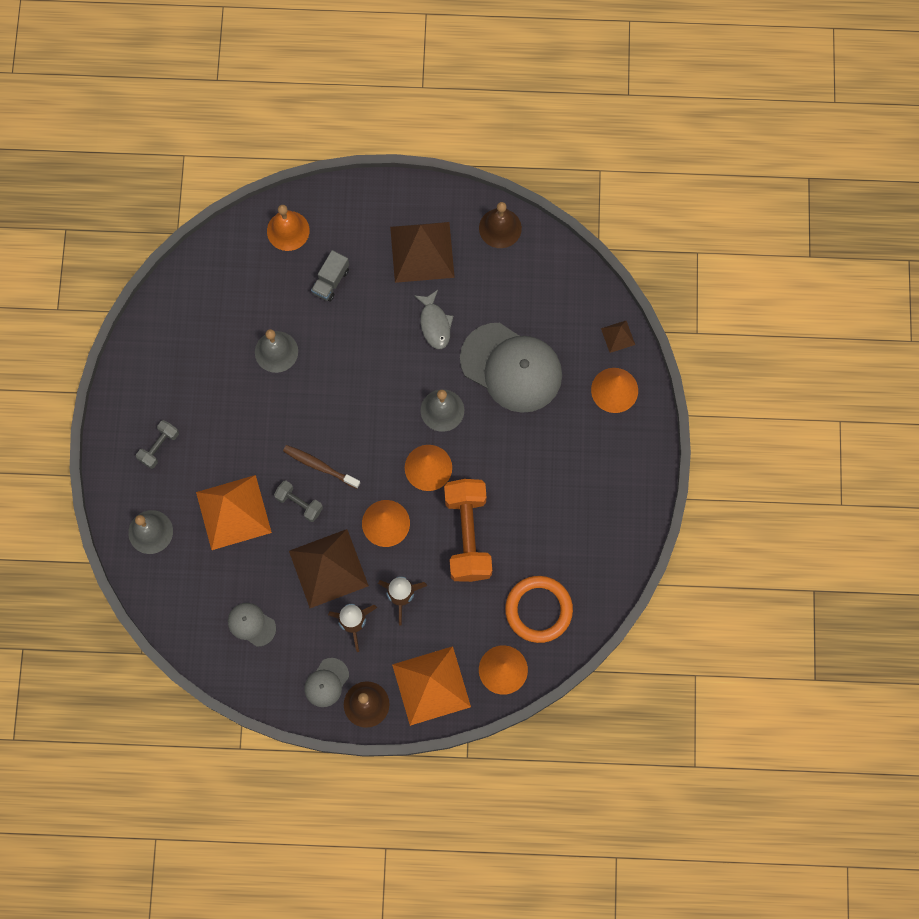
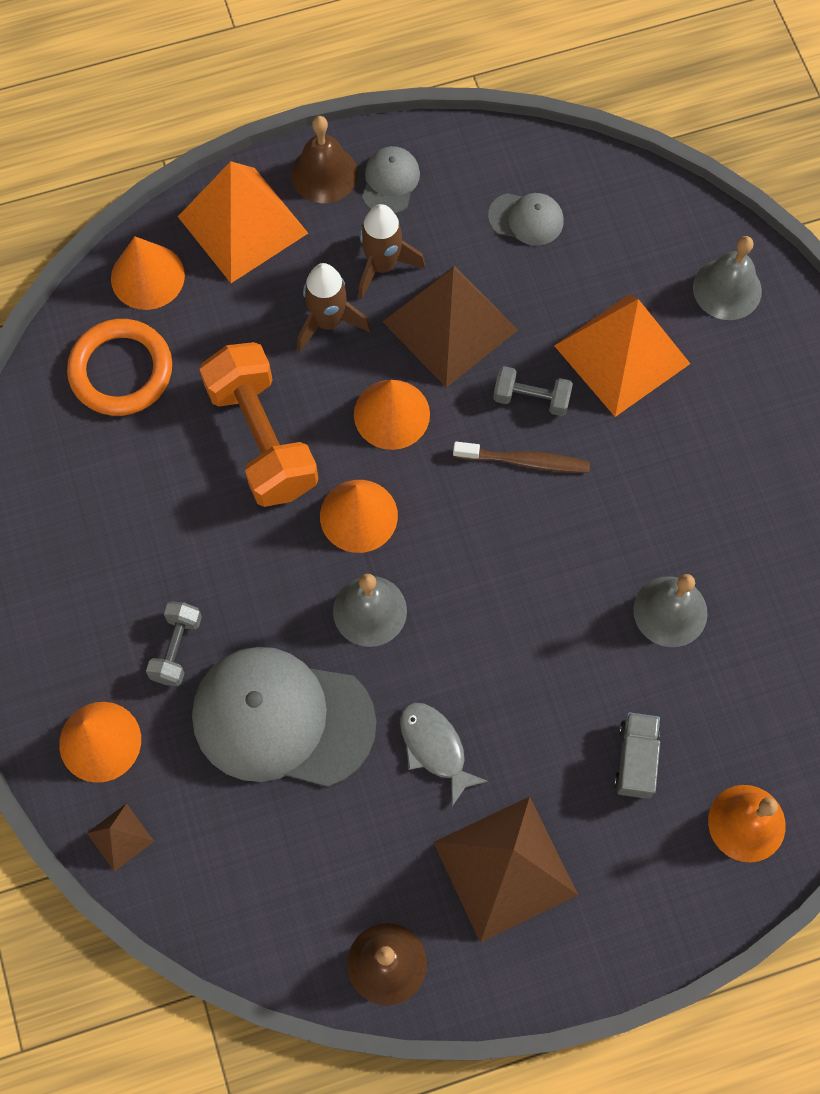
camera: 160 degrees right, 5 degrees down
grey dumbbell [136,420,179,469] -> grey dumbbell moved to [146,601,202,686]

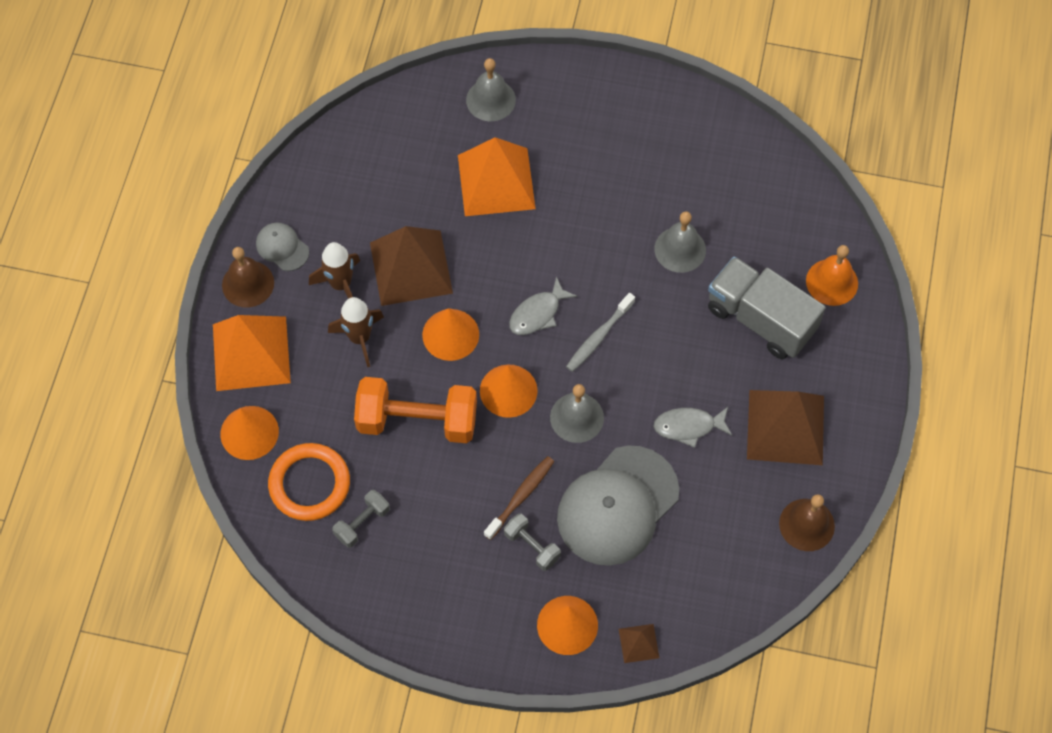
camera: 60 degrees left, 5 degrees down
brown toothbrush [453,442,590,473] -> brown toothbrush moved to [484,456,554,540]
grey cap [488,193,564,246] -> none
grey dumbbell [493,366,573,416] -> grey dumbbell moved to [332,490,390,548]
grey truck [614,712,660,799] -> grey truck [708,256,826,359], size x1.96
none -> grey fish [509,276,577,335]
none -> grey toothbrush [566,293,635,372]

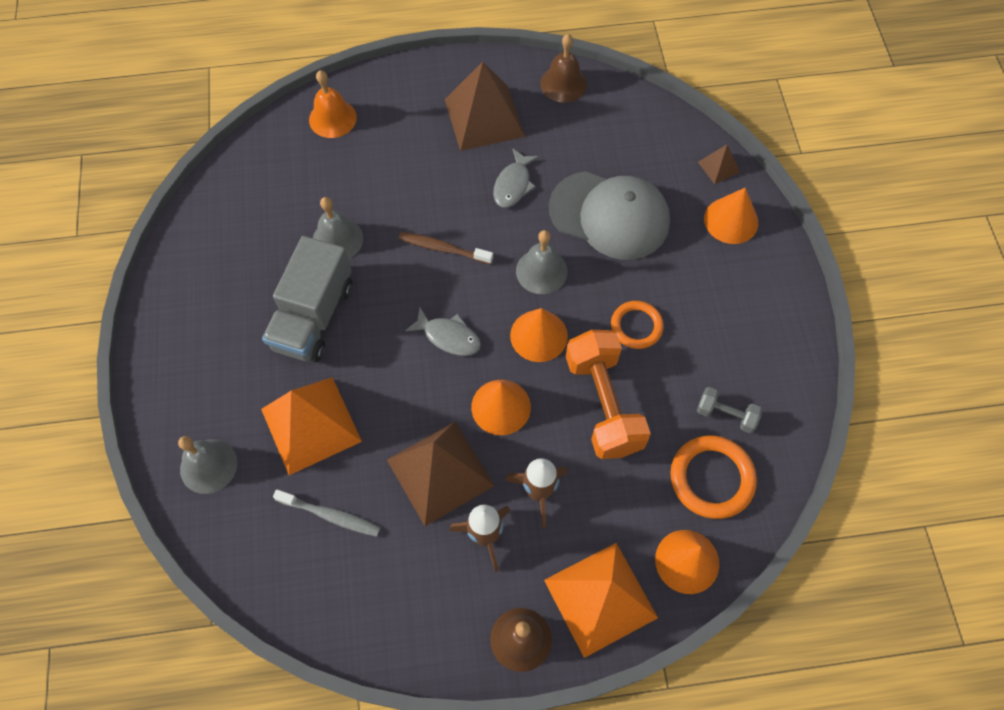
camera: 110 degrees left, 0 degrees up
grey cap [256,222,309,271] -> none
brown toothbrush [484,456,554,540] -> brown toothbrush moved to [399,232,493,264]
grey dumbbell [504,514,561,571] -> none
grey toothbrush [566,293,635,372] -> grey toothbrush moved to [273,489,381,537]
grey fish [653,407,732,448] -> grey fish turned 45 degrees clockwise [493,148,539,208]
grey truck [708,256,826,359] -> grey truck moved to [262,236,352,363]
none -> orange ring [611,301,664,349]

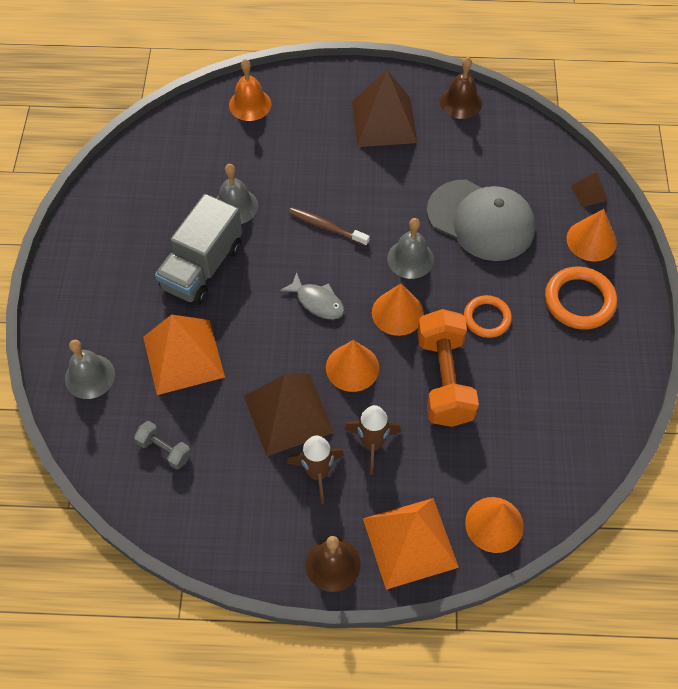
camera: 10 degrees right, 5 degrees down
grey toothbrush [273,489,381,537] -> none
grey fish [493,148,539,208] -> none
orange ring [670,436,757,519] -> orange ring moved to [545,266,617,330]
grey dumbbell [697,387,762,433] -> grey dumbbell moved to [134,421,191,470]

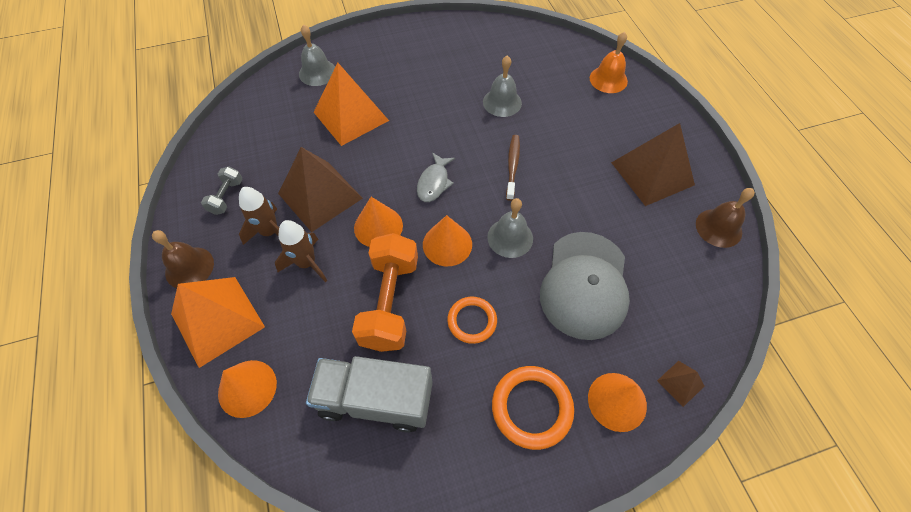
camera: 70 degrees right, 0 degrees up
grey dumbbell [134,421,191,470] -> grey dumbbell moved to [201,166,243,215]
grey truck [155,194,242,305] -> grey truck moved to [306,356,433,432]
orange dumbbell [417,309,479,427] -> orange dumbbell turned 60 degrees counterclockwise [352,233,418,352]

